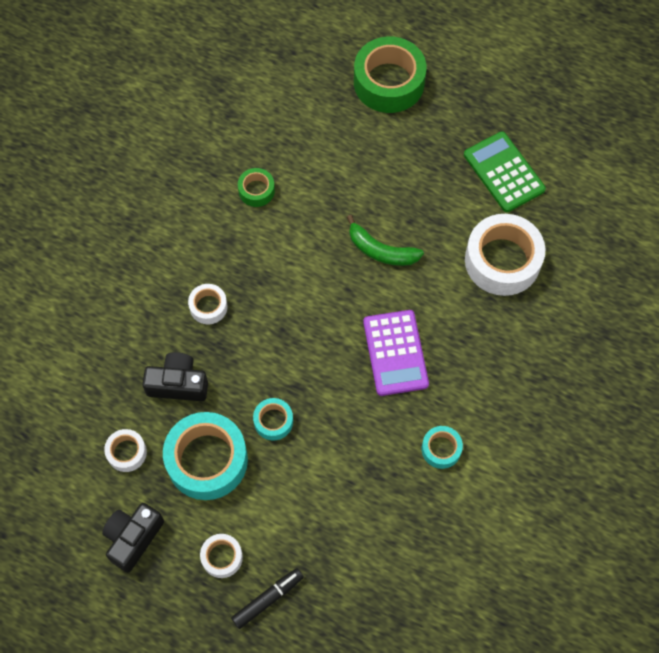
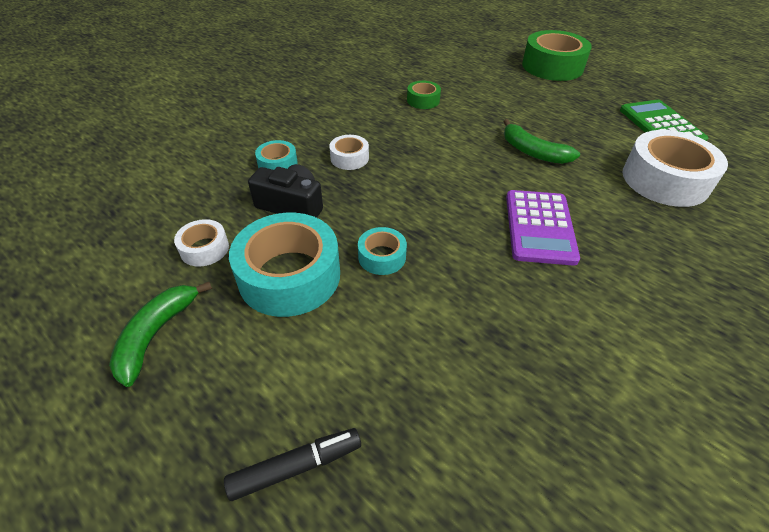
camera: 15 degrees right, 20 degrees down
black camera [102,503,164,573] -> green banana [109,282,212,387]
white tape [200,534,243,578] -> none
turquoise tape [422,426,463,469] -> turquoise tape moved to [255,140,298,170]

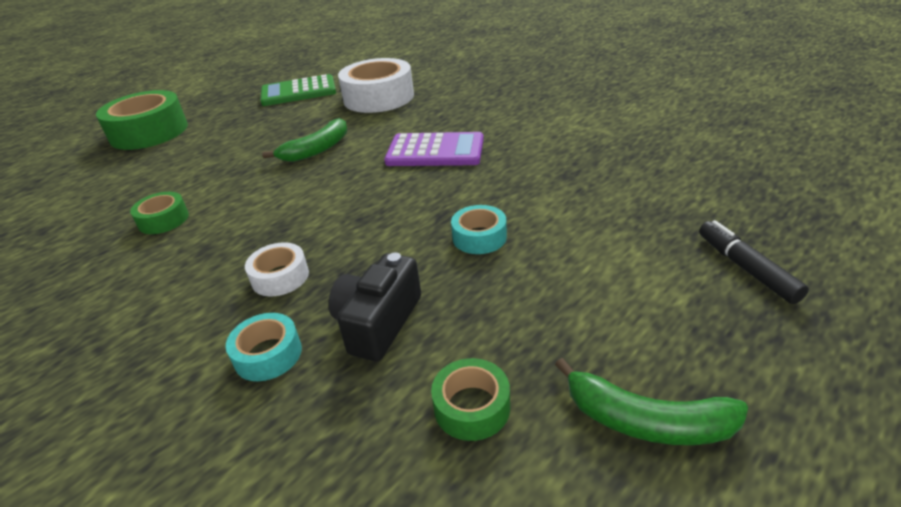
camera: 85 degrees left, 10 degrees down
white tape [174,219,229,267] -> green tape [431,358,510,441]
turquoise tape [229,213,340,317] -> none

